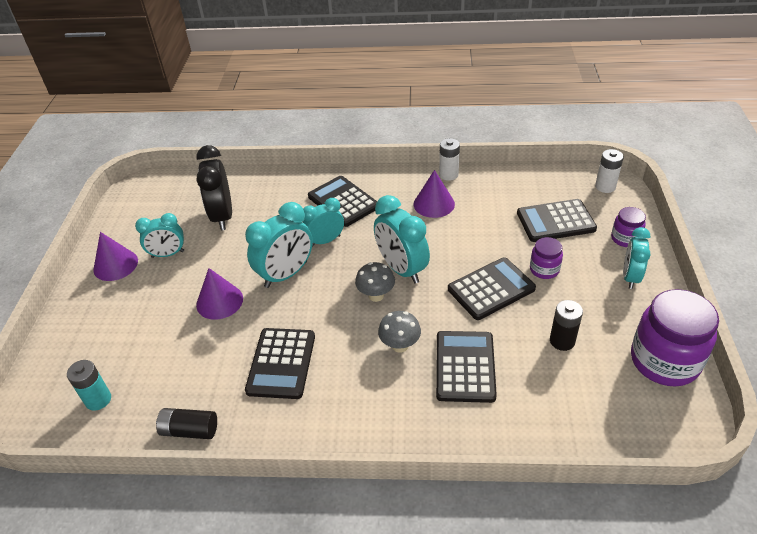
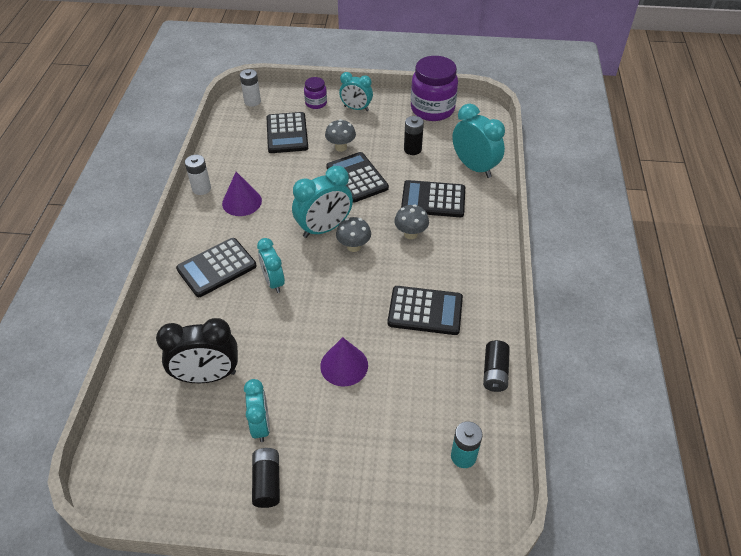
camera: 90 degrees left, 5 degrees up
purple cone [93,232,138,281] -> black battery [252,448,280,508]
turquoise clock [245,202,313,288] -> turquoise clock moved to [452,104,505,178]
purple jar [530,237,563,279] -> grey mushroom [325,119,356,152]

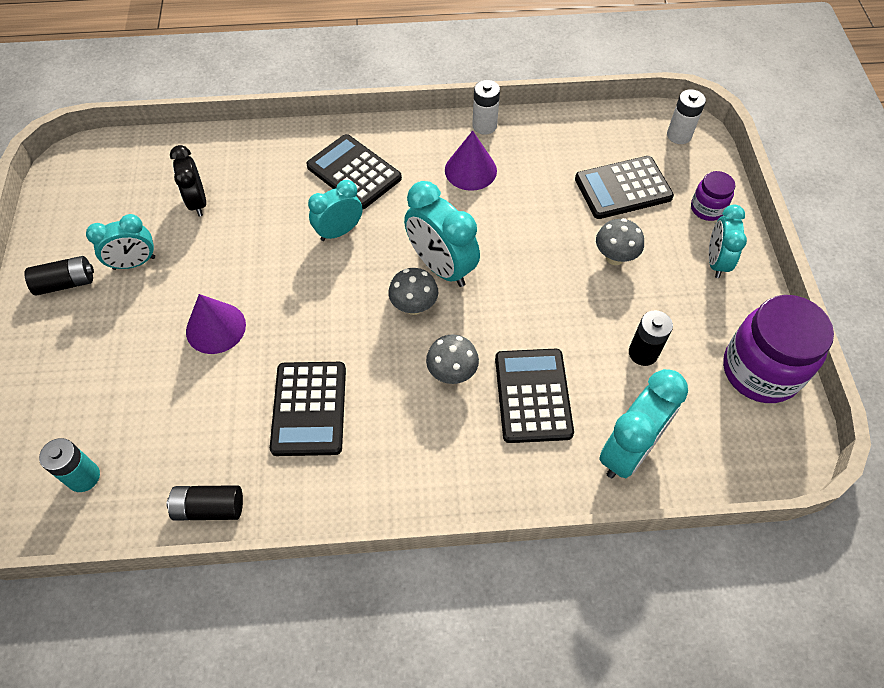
camera: 80 degrees right, 10 degrees up
black clock [156,318,238,383] -> black clock [170,145,206,216], size x0.65
black calculator [326,152,389,203] -> none

